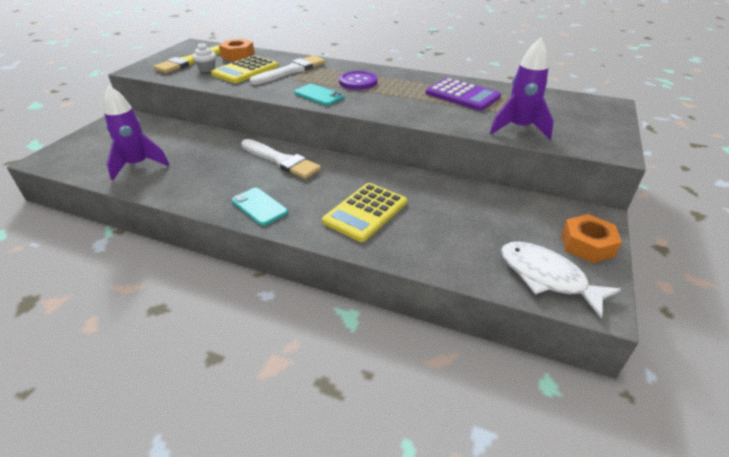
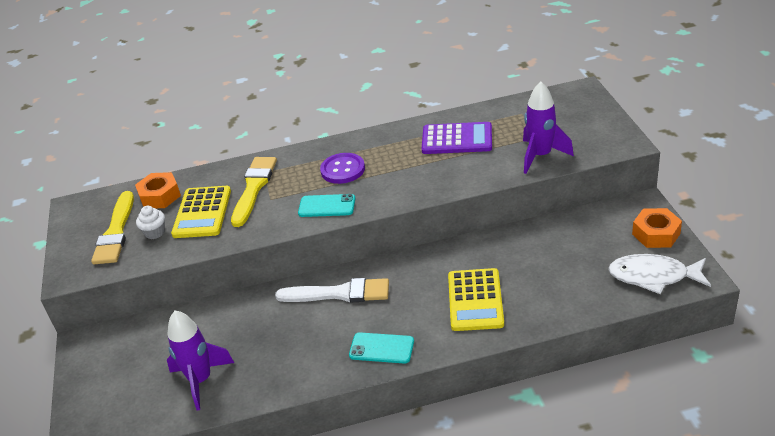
camera: 30 degrees left, 0 degrees up
white brush [250,55,325,85] -> yellow brush [231,157,277,227]

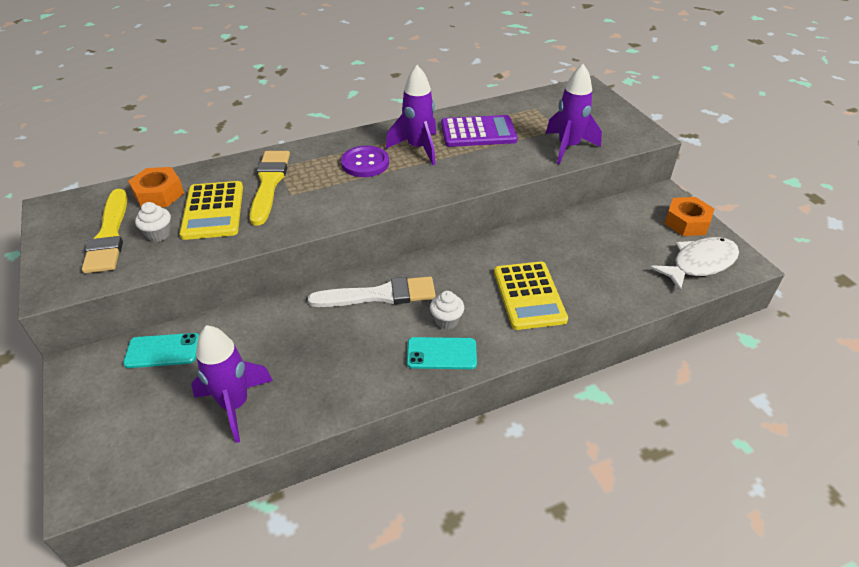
camera: 15 degrees left, 5 degrees up
turquoise phone [298,194,355,217] -> turquoise phone moved to [123,333,199,368]
white fish [608,254,711,294] -> white fish turned 150 degrees clockwise [650,237,739,291]
none -> purple rocket [386,65,436,165]
none -> white cupcake [430,291,464,329]

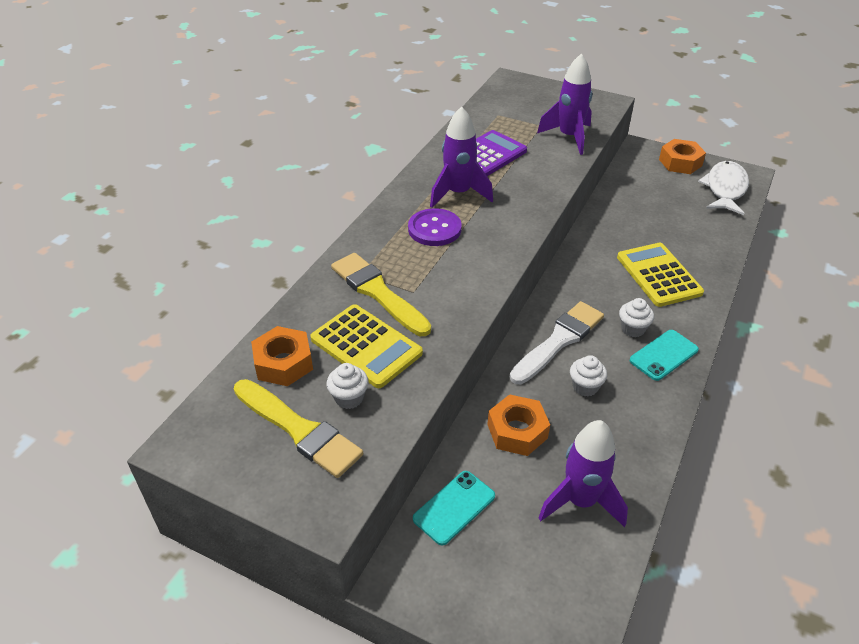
camera: 40 degrees left, 0 degrees up
yellow calculator [494,261,568,330] -> yellow calculator turned 150 degrees counterclockwise [617,243,704,307]
none -> orange nut [487,394,550,456]
none -> white cupcake [570,355,607,397]

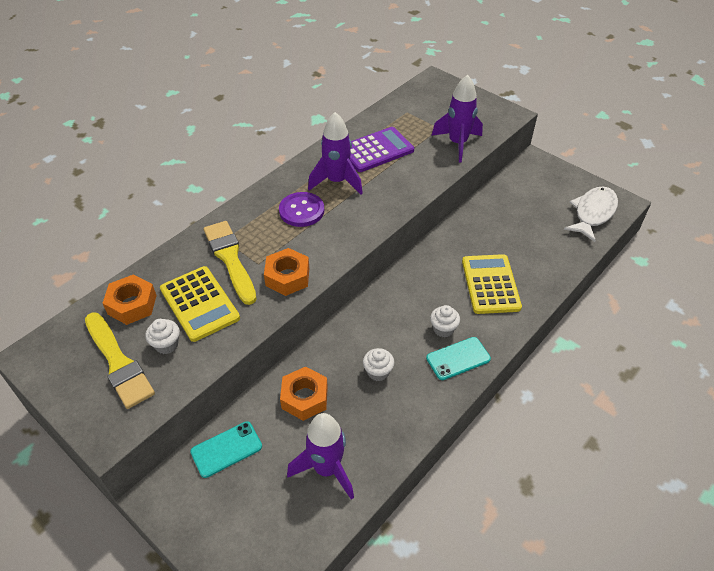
camera: 15 degrees right, 5 degrees up
white brush [510,301,604,384] -> none
orange nut [659,139,706,174] -> orange nut moved to [264,248,309,296]

